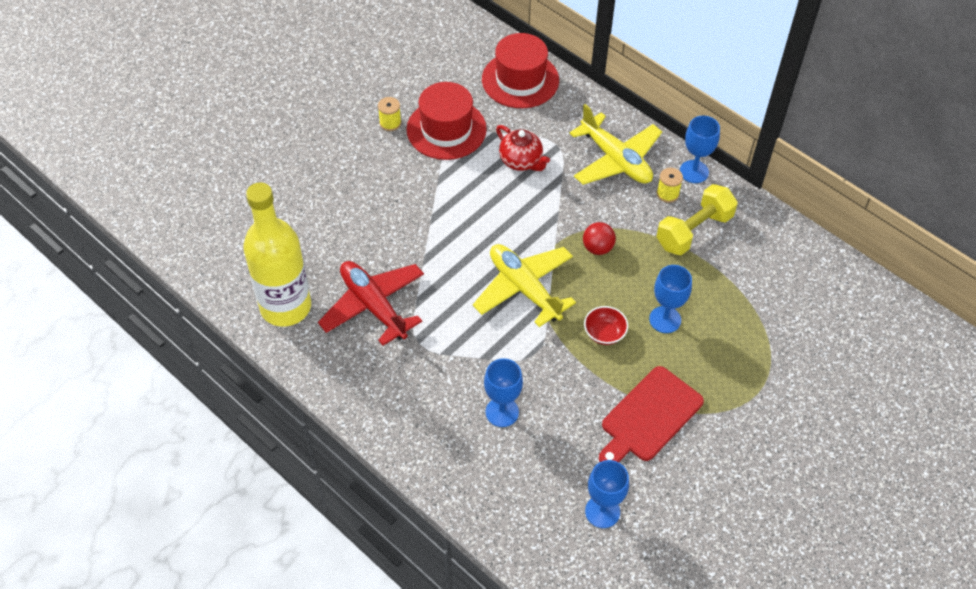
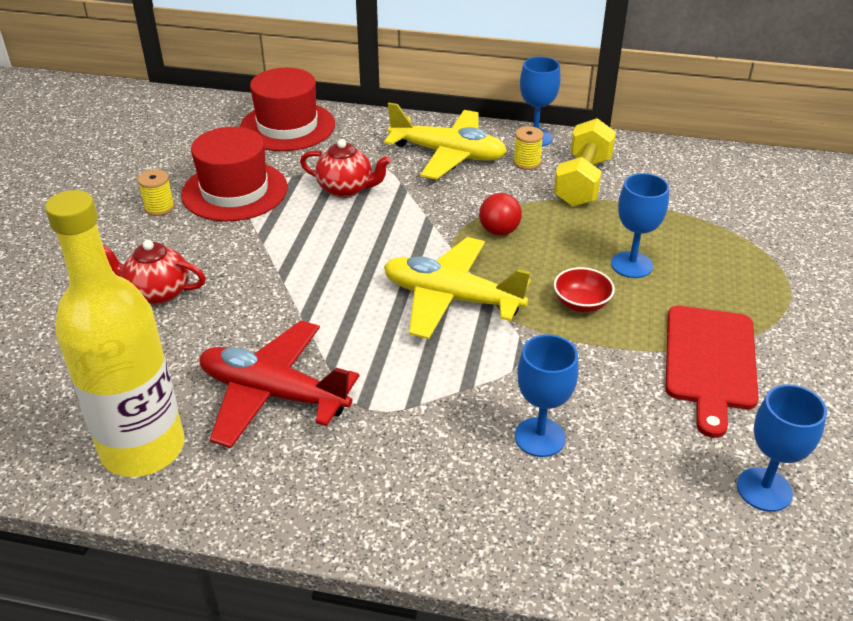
camera: 30 degrees left, 15 degrees down
none -> red teapot [103,240,206,305]

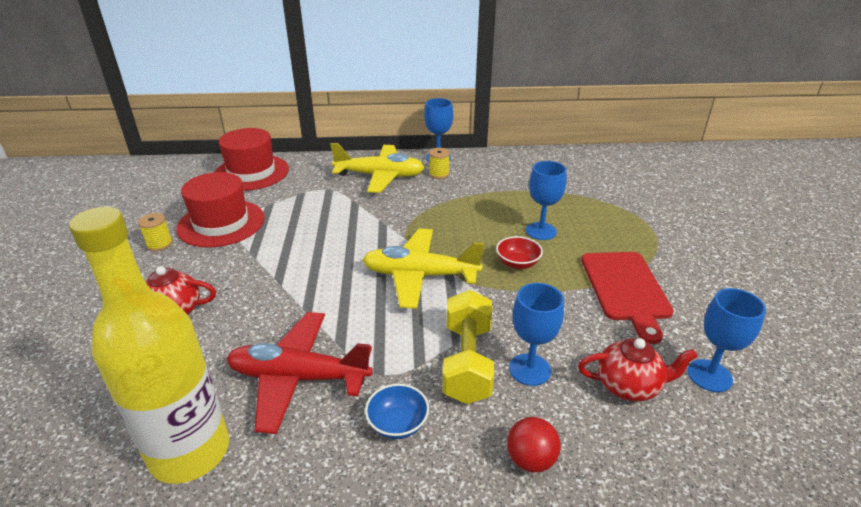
camera: 15 degrees left, 5 degrees down
red teapot [300,139,391,198] -> red teapot moved to [578,338,698,402]
red ball [479,193,522,236] -> red ball moved to [507,417,561,473]
yellow dumbbell [554,118,616,207] -> yellow dumbbell moved to [443,290,494,404]
none -> blue bowl [365,384,429,439]

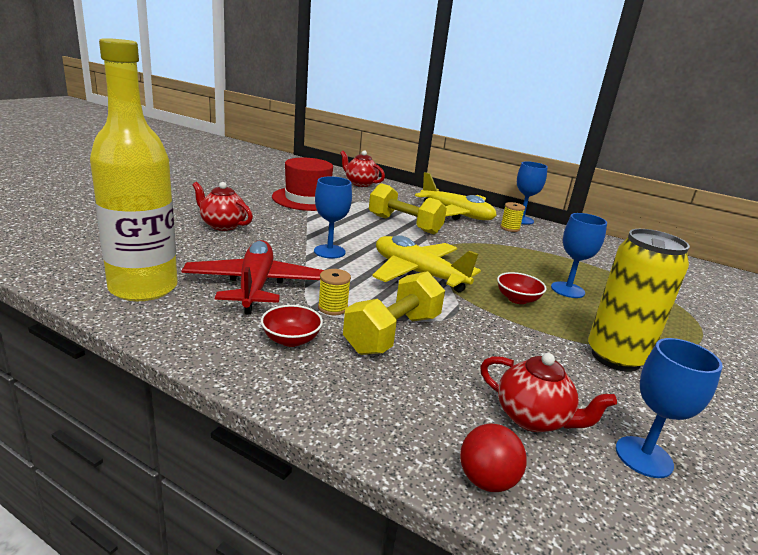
camera: 30 degrees right, 10 degrees down
yellow spool [138,213,173,251] -> yellow spool moved to [318,269,351,315]
red hat [215,128,289,191] -> red teapot [340,150,385,187]
red plane [227,312,373,434] -> red plane turned 45 degrees clockwise [182,240,324,315]
blue bowl [365,384,429,439] -> red bowl [261,305,323,347]
red ball [507,417,561,473] -> red ball moved to [460,424,527,492]
blue goblet [509,283,564,386] -> blue goblet moved to [314,176,352,259]
red cutting board [581,252,674,344] -> yellow can [588,229,690,372]
none -> yellow dumbbell [369,183,447,234]

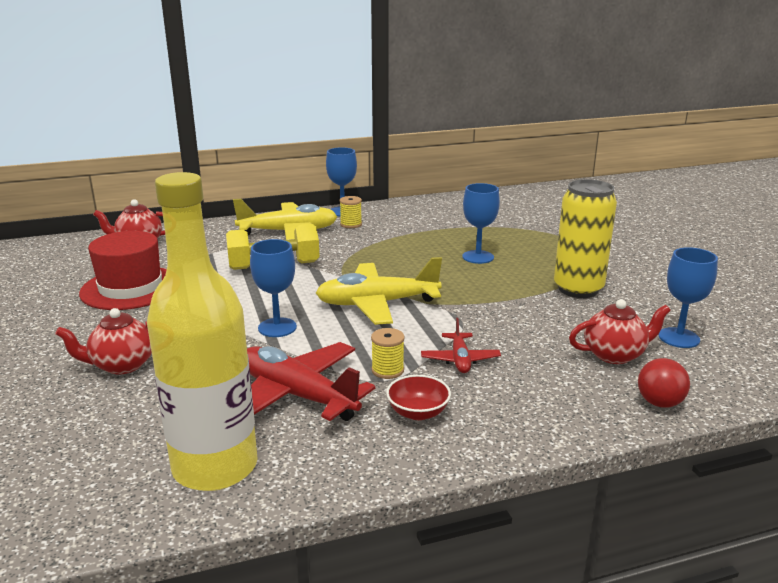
camera: 45 degrees left, 0 degrees up
yellow dumbbell [343,271,445,355] -> red plane [421,318,501,373]
red bowl [497,272,547,304] -> none

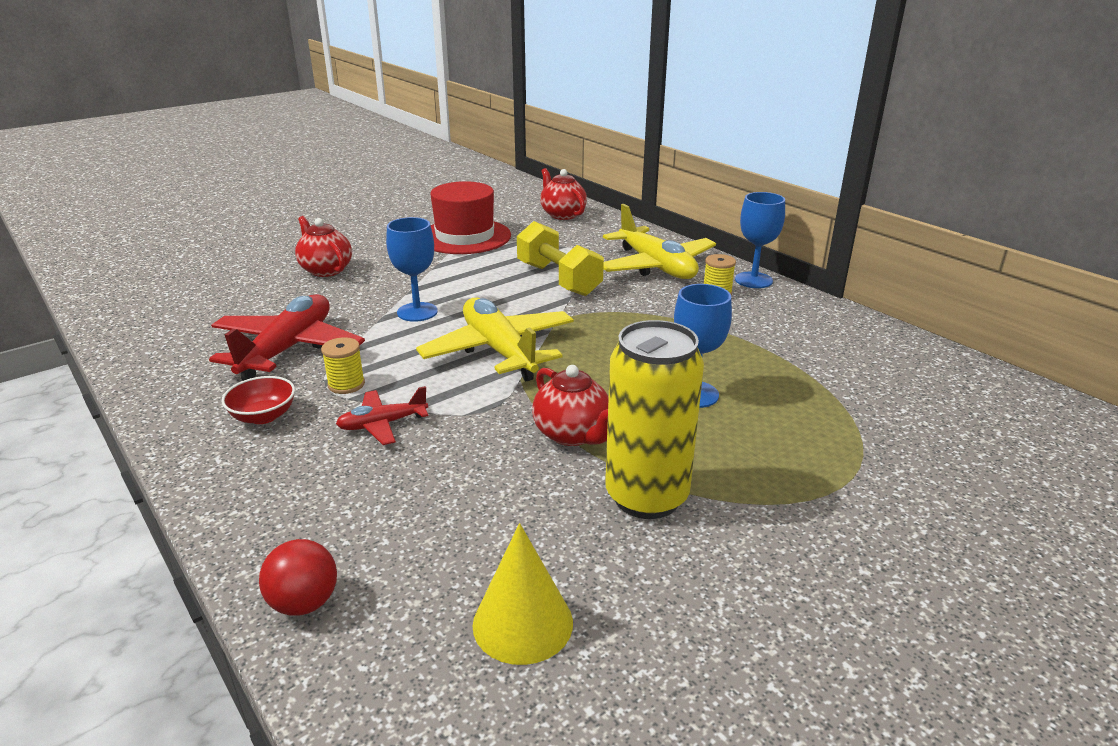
camera: 70 degrees right, 5 degrees up
yellow bottle [147,172,258,491] -> none
red teapot [569,299,671,364] -> red teapot moved to [532,365,609,446]
blue goblet [659,247,718,348] -> yellow cone [472,523,573,665]

